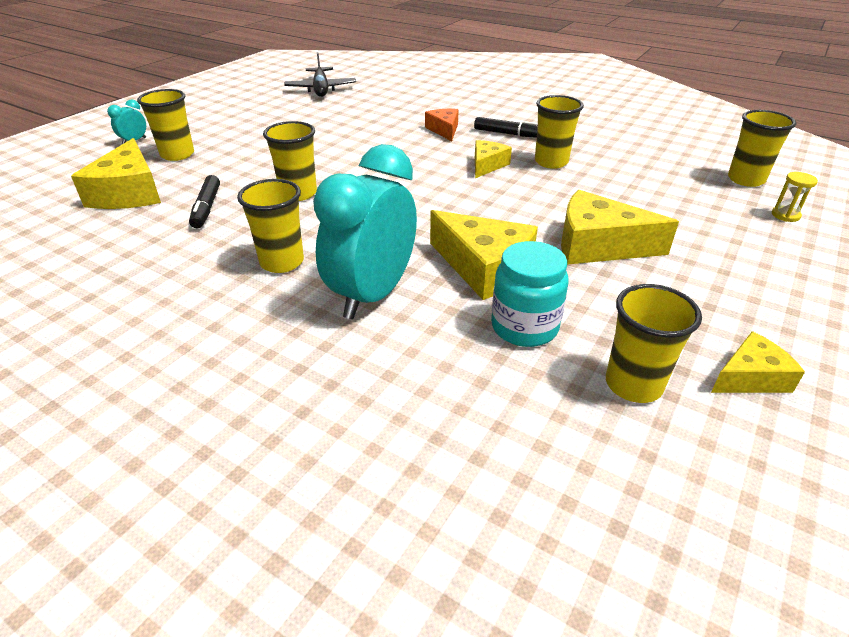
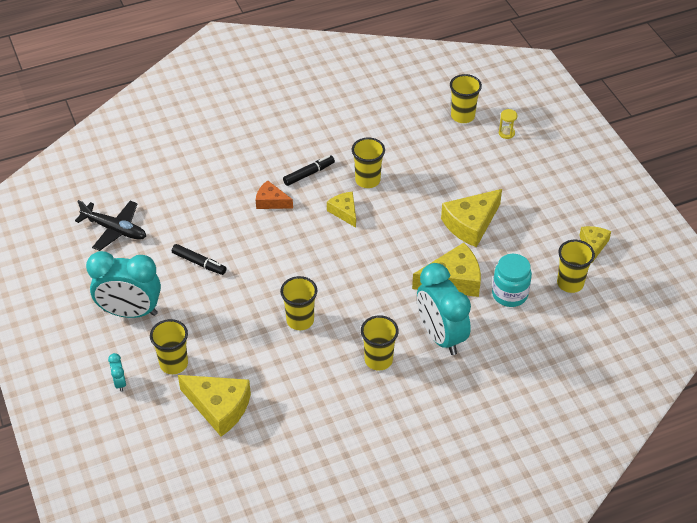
camera: 55 degrees left, 10 degrees up
black marker [189,175,220,229] -> black marker moved to [172,244,226,275]
none -> turquoise clock [86,251,161,318]

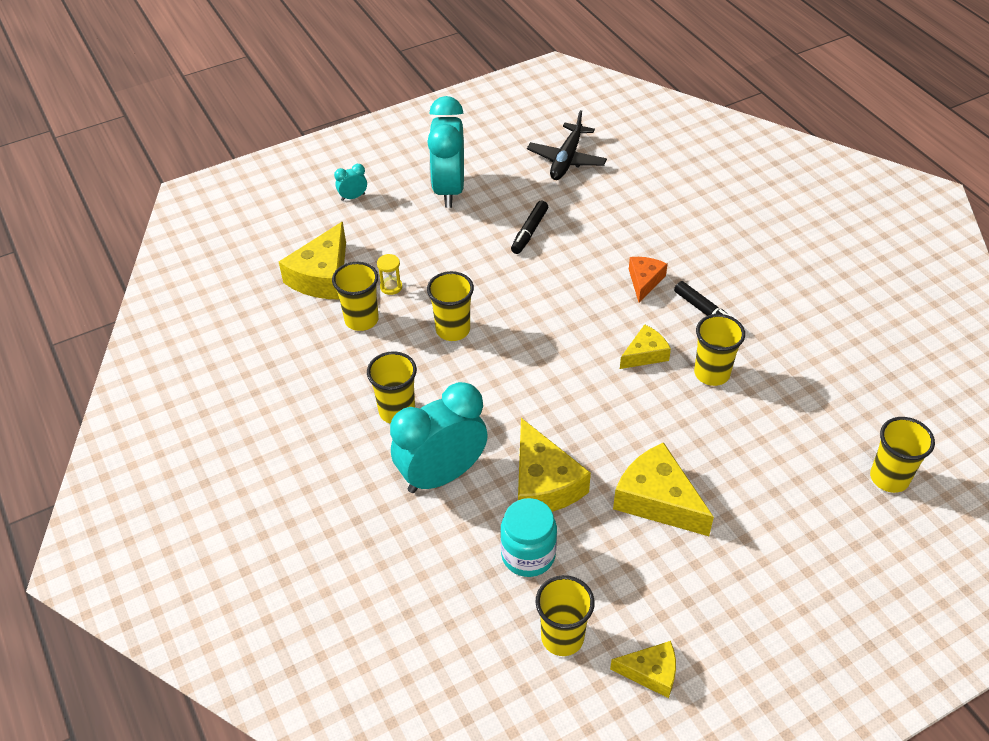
camera: 85 degrees right, 0 degrees up
yellow cup [150,319,188,374] -> yellow cup moved to [332,262,379,331]
yellow hourglass [499,109,517,139] -> yellow hourglass moved to [377,254,402,295]

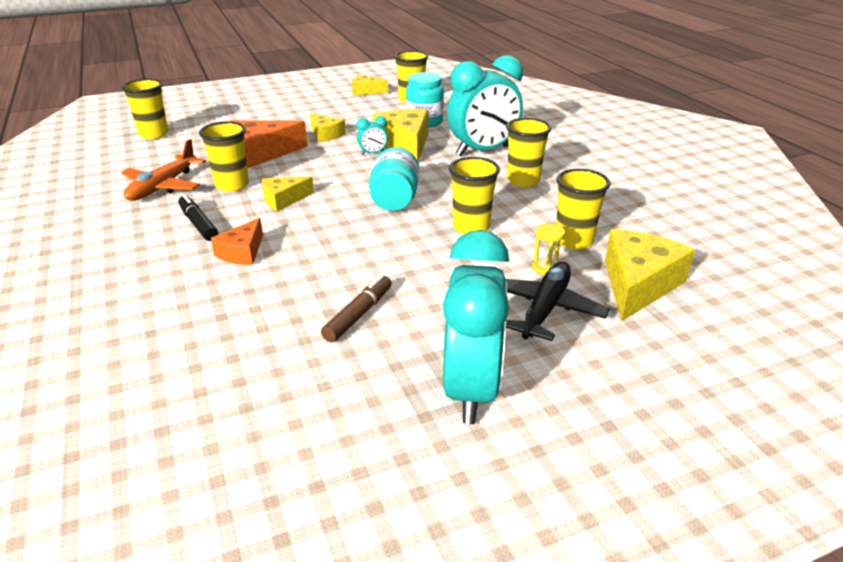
camera: 175 degrees left, 15 degrees down
turquoise clock [334,164,367,201] -> turquoise clock moved to [356,116,388,155]
black marker [511,201,548,254] -> brown marker [321,275,392,343]
black plane [527,110,607,180] -> black plane moved to [506,262,610,341]
yellow cheese [613,442,714,536] -> yellow cheese [310,113,346,142], size x0.58
none -> orange plane [121,139,206,201]
none -> orange cheese [230,120,308,169]
none -> turquoise jar [369,147,419,211]

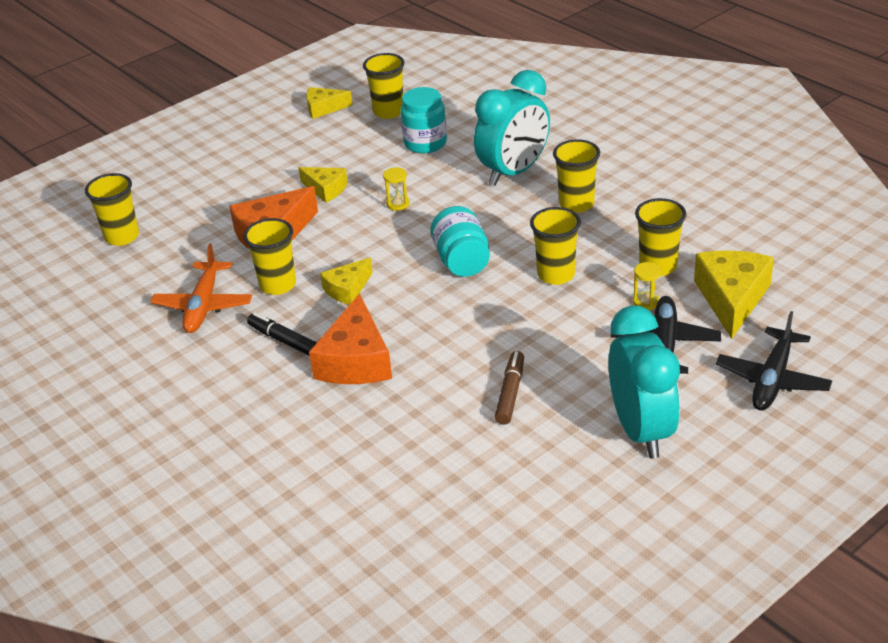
camera: 15 degrees left, 5 degrees up
orange cheese [211,218,263,265] -> orange cheese [309,293,392,384], size x1.71
turquoise clock [356,116,388,155] -> yellow hourglass [383,167,410,211]
yellow cheese [373,109,428,161] -> none
none -> black plane [716,311,832,411]

